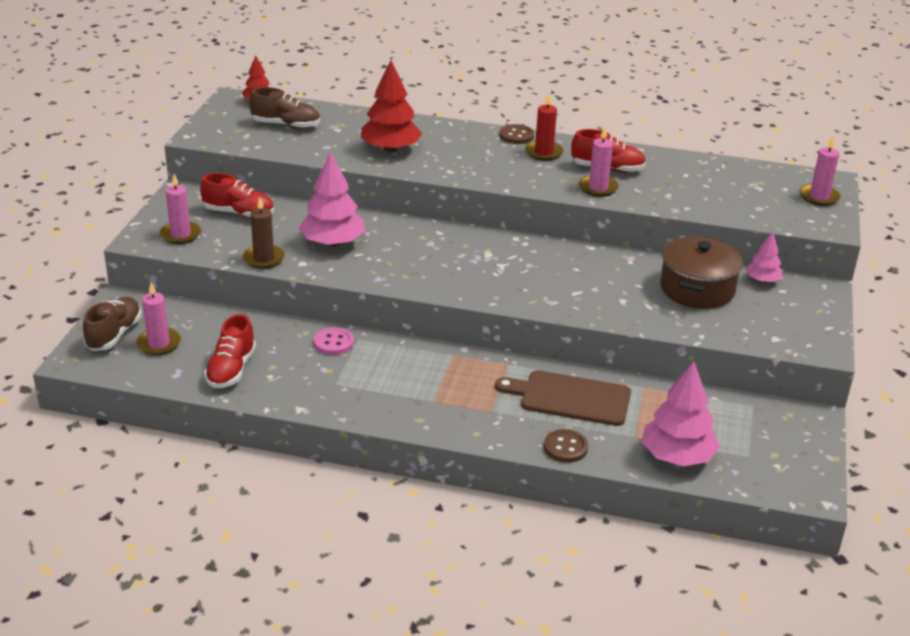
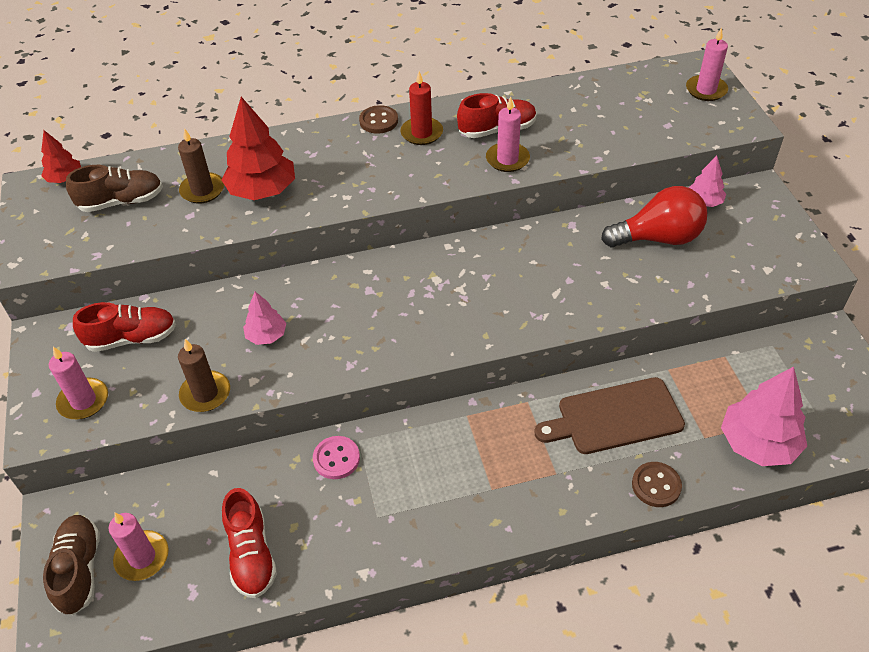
camera: 25 degrees left, 15 degrees up
pink tree [299,152,365,247] -> pink tree [243,292,286,345], size x0.55
brown pot [660,236,743,309] -> red light bulb [601,186,707,248]
none -> brown candle [178,128,224,204]

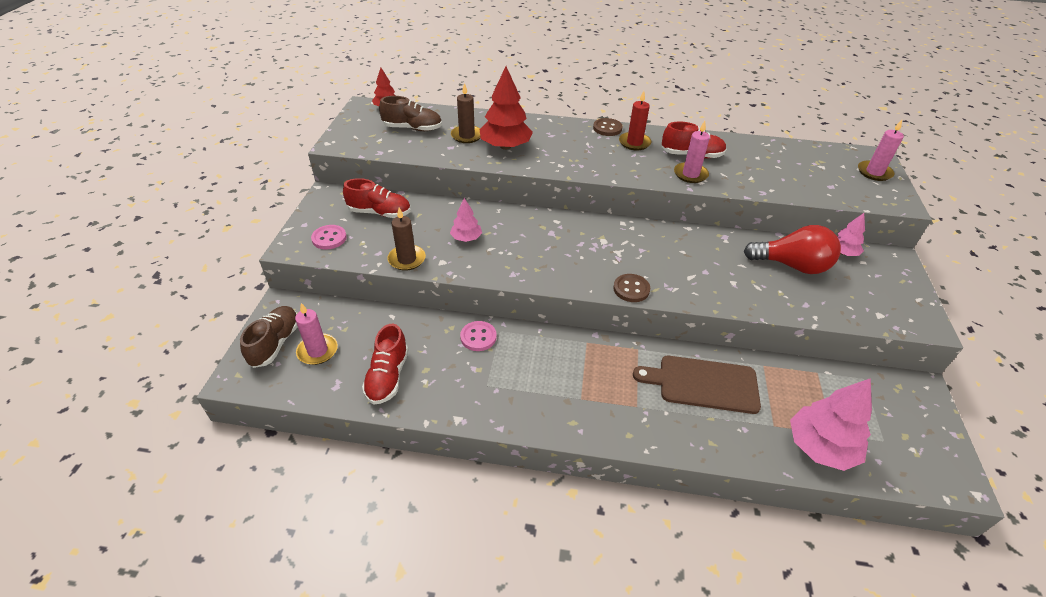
camera: 20 degrees right, 5 degrees down
pink candle [49,347,108,419] -> pink button [311,225,347,250]
brown button [632,462,682,507] -> brown button moved to [613,274,650,302]

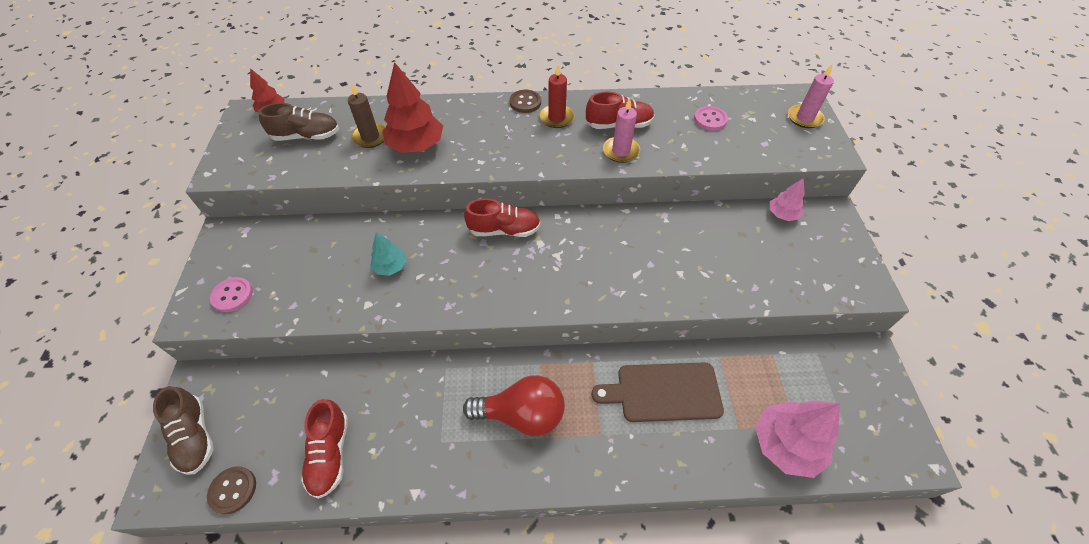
camera: 10 degrees left, 10 degrees up
brown shoe [240,306,298,368] -> brown shoe turned 150 degrees clockwise [153,386,214,475]
pink candle [295,303,338,365] -> none
red shoe [343,178,411,218] -> red shoe moved to [464,198,541,237]
brown candle [387,208,426,271] -> none
pink tree [450,198,482,242] -> turquoise tree [370,232,407,276]
pink button [460,321,497,351] -> pink button moved to [694,106,728,131]
brown button [613,274,650,302] -> brown button moved to [207,466,256,514]
red light bulb [744,225,841,274] -> red light bulb moved to [463,375,565,436]

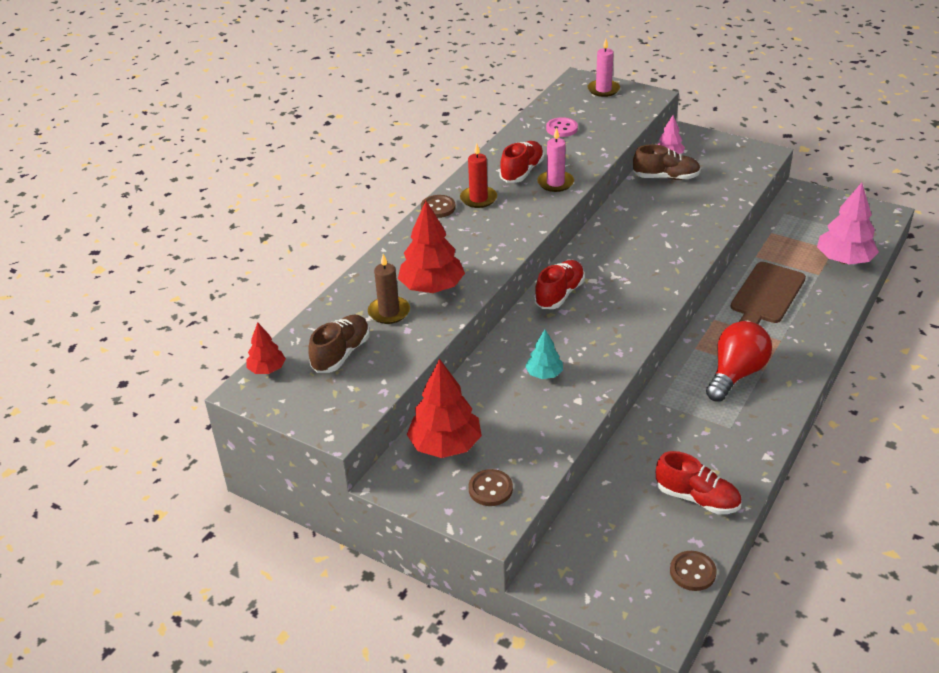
camera: 55 degrees left, 15 degrees down
brown shoe [153,386,214,475] -> brown shoe moved to [633,144,701,180]
pink button [210,277,253,312] -> brown button [469,469,513,506]
none -> red tree [407,359,482,458]

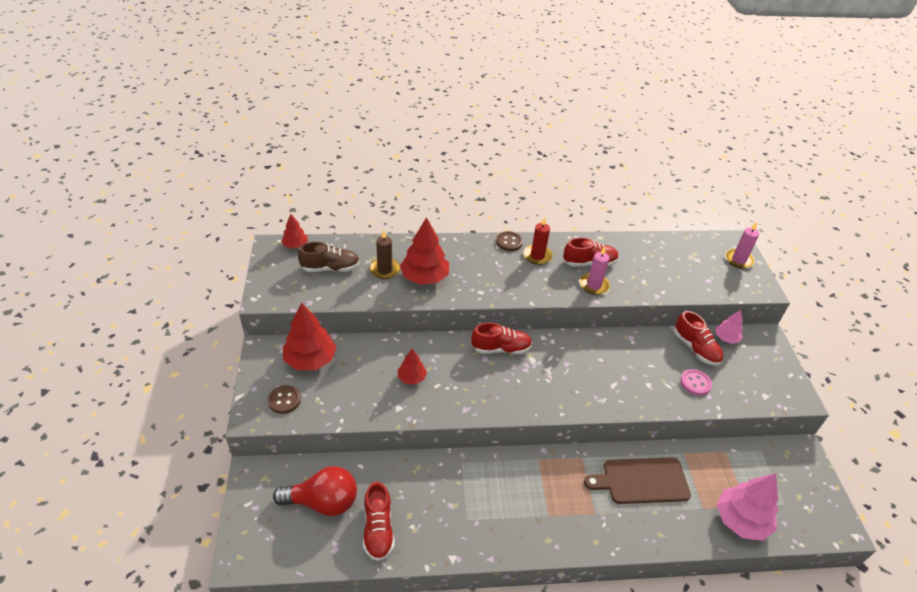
camera: 50 degrees right, 5 degrees up
turquoise tree [525,329,563,379] -> red tree [398,349,427,385]
pink button [546,117,578,137] -> pink button moved to [681,369,712,396]
brown shoe [633,144,701,180] -> red shoe [674,311,723,366]
brown button [670,551,716,591] -> none
red light bulb [706,321,772,402] -> red light bulb moved to [273,466,357,516]

